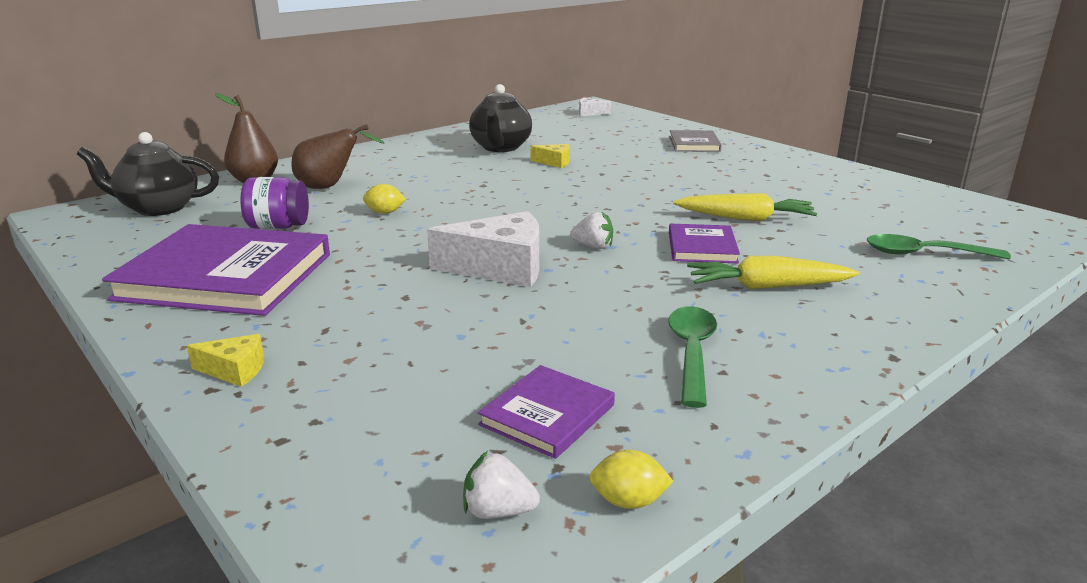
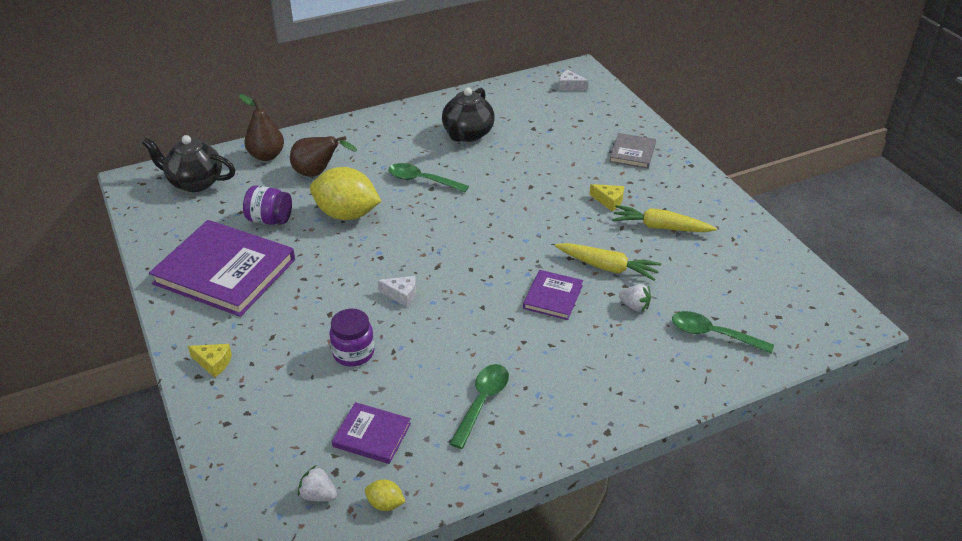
camera: 15 degrees right, 15 degrees up
yellow lemon [363,184,406,214] -> yellow lemon [310,167,381,220], size x2.36
white cheese [427,211,539,287] -> white cheese [377,276,416,307], size x0.50
purple book [478,365,615,459] -> purple book turned 60 degrees clockwise [332,402,411,464]
yellow cheese [530,144,570,168] -> yellow cheese moved to [589,184,624,211]
white strawberry [570,212,613,249] -> white strawberry moved to [619,284,651,312]
yellow carrot [687,256,859,289] -> yellow carrot moved to [612,205,717,232]
none -> purple jar [330,309,374,367]
none -> green spoon [388,163,469,193]

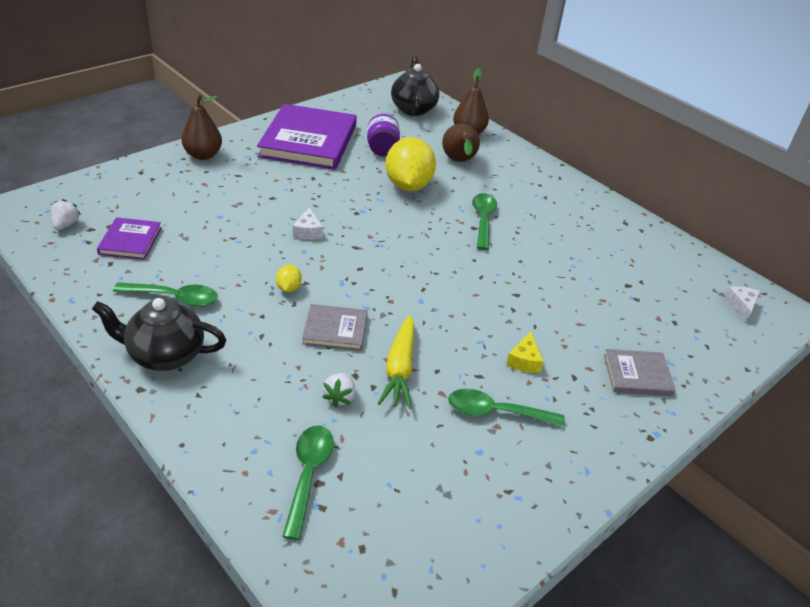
camera: 70 degrees right, 0 degrees up
yellow cheese [188,344,232,378] -> brown pear [181,94,222,160]
purple jar [330,309,374,367] -> none
yellow lemon [365,479,406,511] -> yellow lemon moved to [276,265,302,292]
black teapot [442,87,495,142] -> black teapot moved to [92,298,226,371]
purple book [523,270,583,320] -> grey book [302,304,368,351]
yellow carrot [612,205,717,232] -> green spoon [448,389,565,427]

